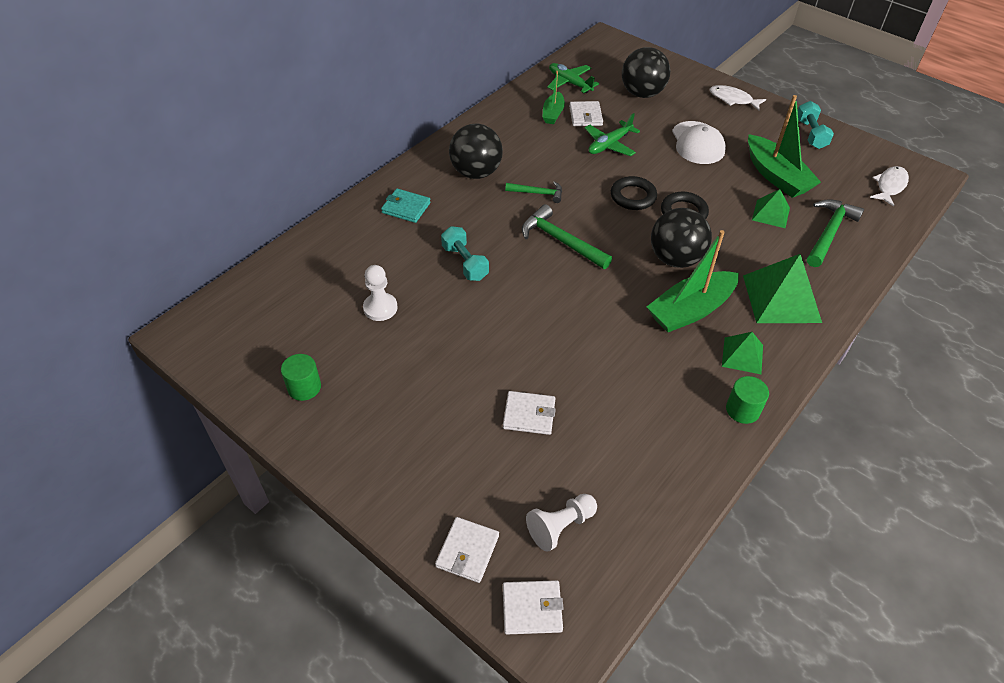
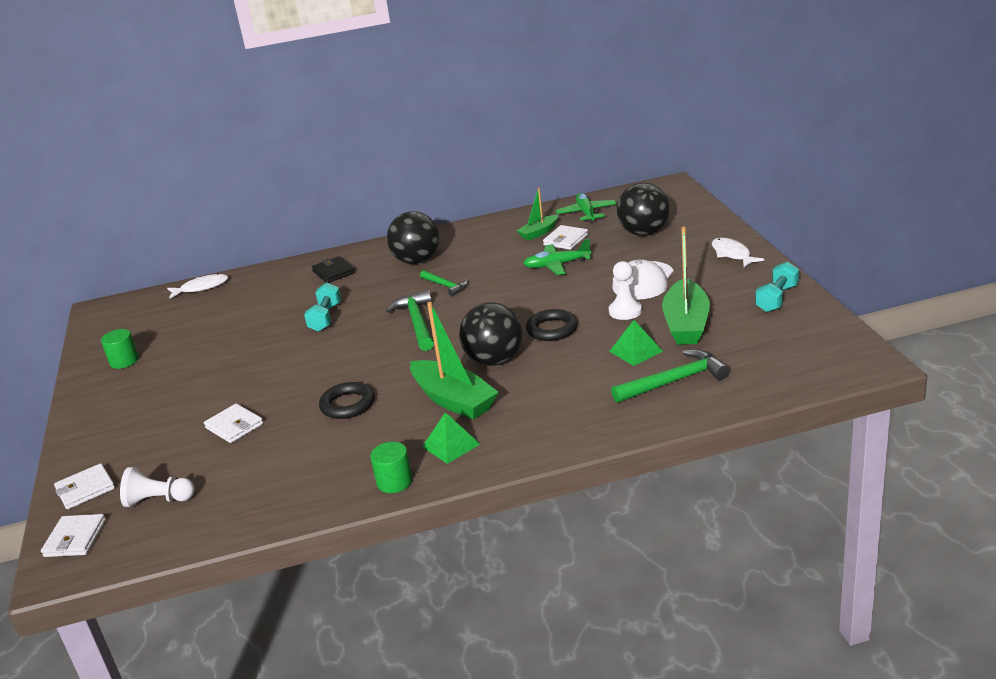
camera: 40 degrees right, 20 degrees down
white pawn [363,265,398,321] -> white pawn moved to [609,261,642,320]
turquoise wallet [381,188,431,223] -> black wallet [312,256,355,283]
white wallet [503,580,564,634] -> white wallet turned 60 degrees clockwise [41,514,106,557]
black ring [611,176,657,210] -> black ring moved to [319,382,375,419]
green boat [647,230,739,332] -> green boat turned 135 degrees counterclockwise [410,302,499,420]
green pyramid [743,254,822,323] -> none
white fish [870,166,909,206] -> white fish moved to [167,274,228,298]

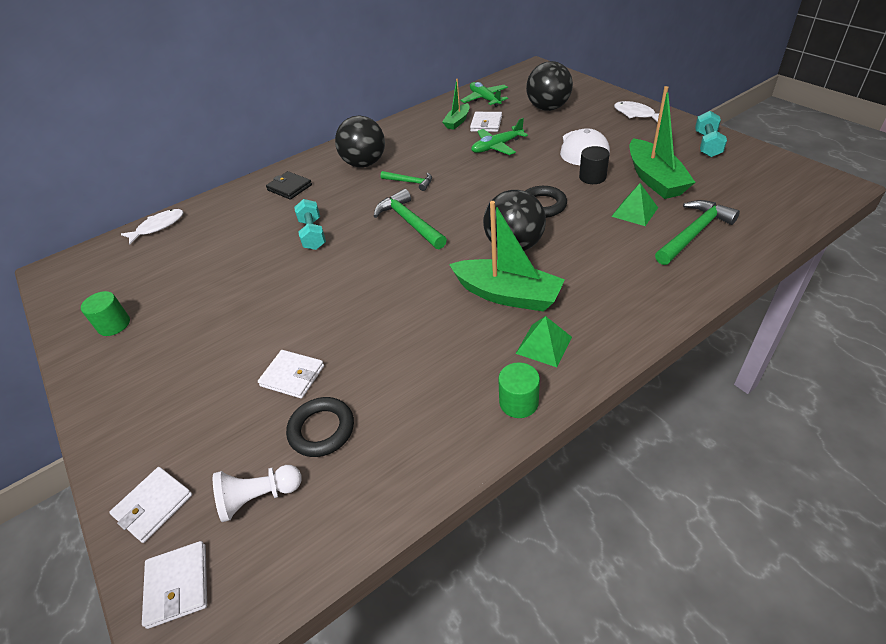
camera: 20 degrees left, 15 degrees up
black ring [319,382,375,419] -> black ring moved to [286,397,354,457]
white pawn [609,261,642,320] -> black cylinder [579,146,610,184]

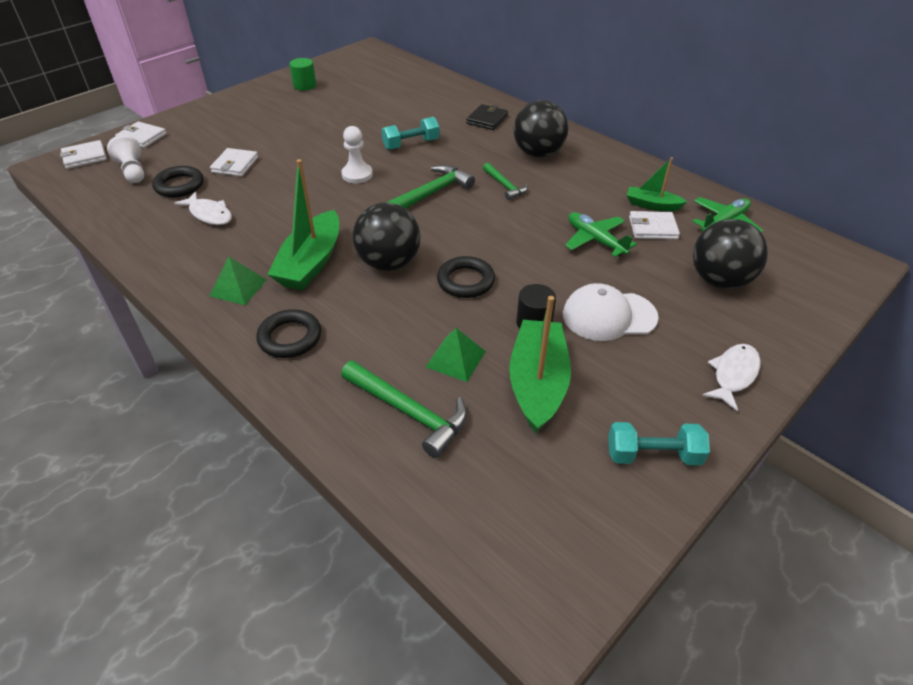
camera: 75 degrees right, 0 degrees up
white fish [121,209,184,245] -> white fish moved to [174,192,232,225]
green hammer [380,171,432,191] -> green hammer turned 45 degrees counterclockwise [483,163,528,200]
green cylinder [498,362,540,418] -> none
green boat [629,86,695,199] -> green boat turned 120 degrees clockwise [509,296,571,433]
none -> black ring [256,309,321,358]
none -> white pawn [341,126,373,183]

